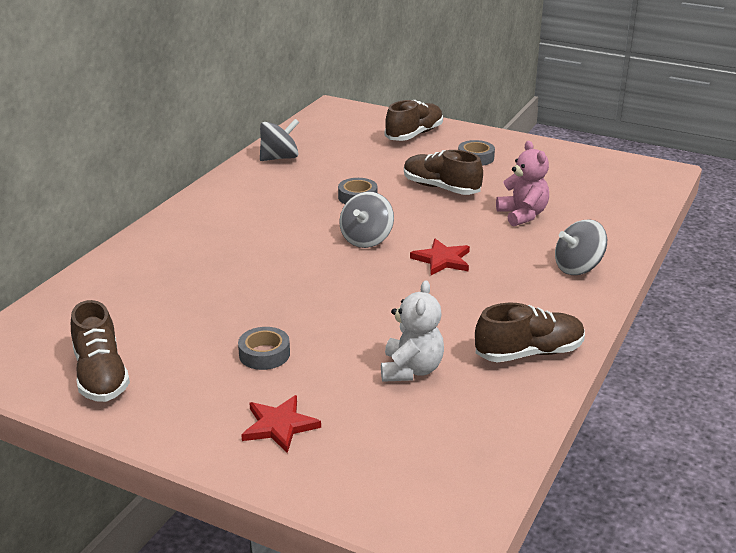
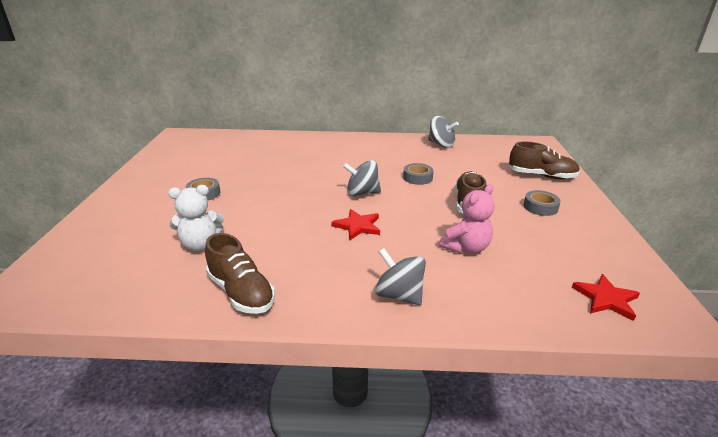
camera: 65 degrees right, 0 degrees up
brown shoe [71,300,130,402] -> none
red star [241,395,321,453] -> red star moved to [572,274,640,321]

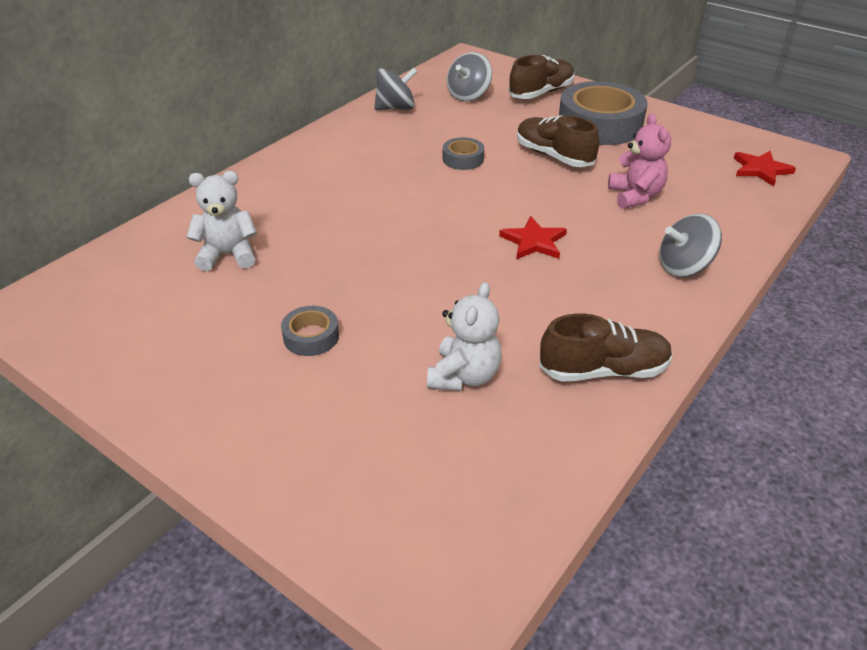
camera: 55 degrees left, 10 degrees up
grey spinning top [343,160,381,196] -> grey spinning top moved to [446,52,492,101]
grey tape [524,190,561,216] -> grey tape [559,81,647,145], size x2.17
none -> white teddy bear [187,171,257,271]

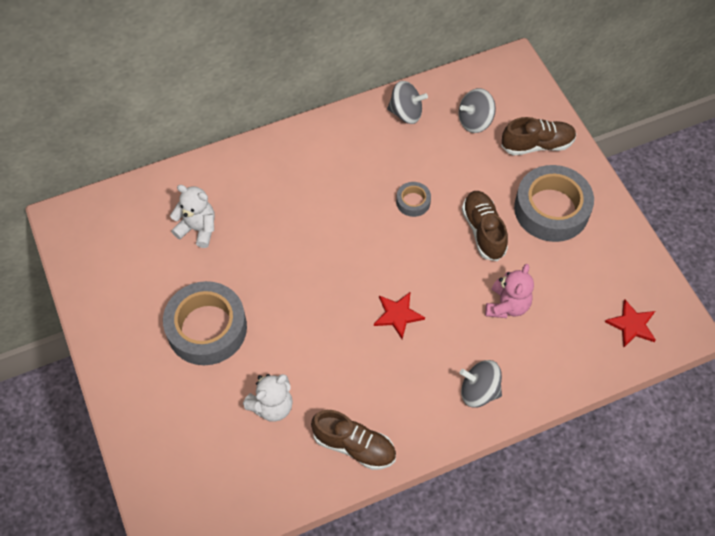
camera: 30 degrees right, 20 degrees up
grey tape [281,306,339,356] -> grey tape [163,281,247,365], size x2.17

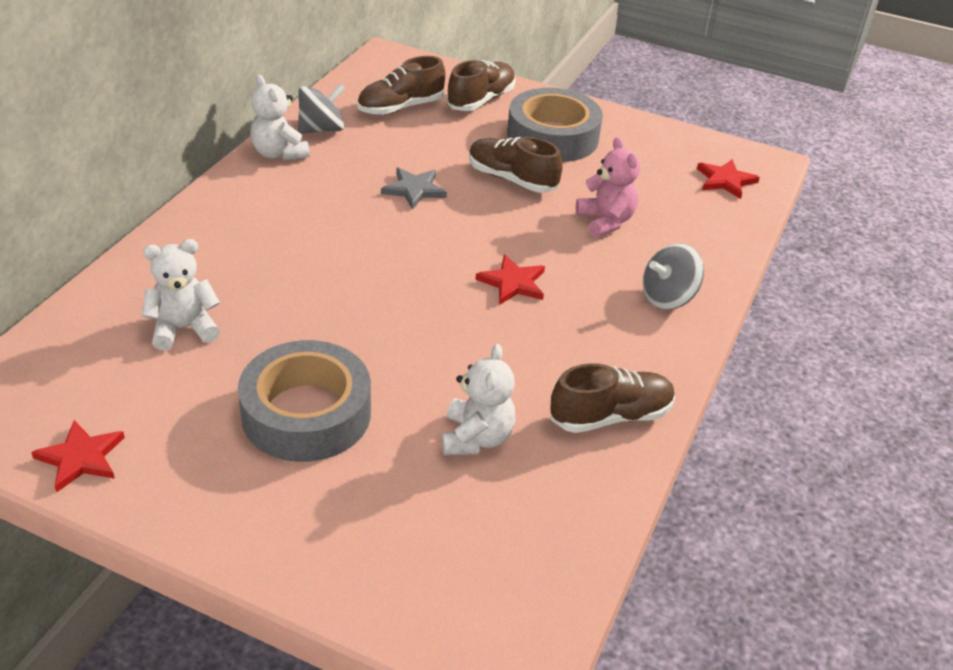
camera: 45 degrees left, 20 degrees down
grey tape [396,182,431,217] -> grey star [381,168,447,210]
grey spinning top [459,88,496,133] -> brown shoe [357,56,445,115]
none -> red star [31,420,125,493]
none -> white teddy bear [250,75,310,161]

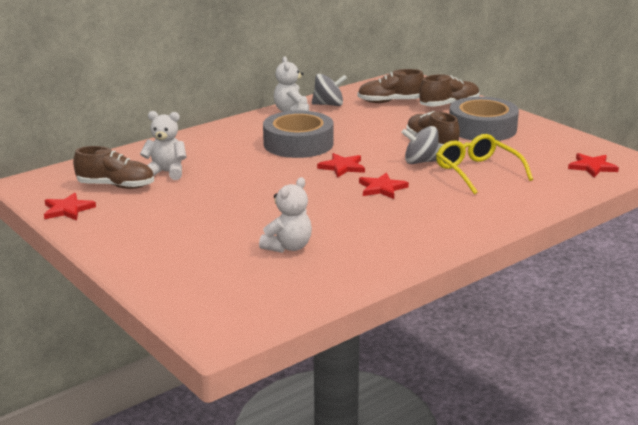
camera: 30 degrees right, 15 degrees down
grey tape [238,340,371,462] -> grey tape moved to [263,111,333,158]
grey star [381,168,447,210] -> none
brown shoe [550,363,675,433] -> brown shoe moved to [73,146,154,189]
pink teddy bear [576,137,640,237] -> yellow glasses [436,134,533,195]
grey spinning top [642,243,704,310] -> grey spinning top moved to [401,126,440,164]
none -> red star [317,153,365,178]

